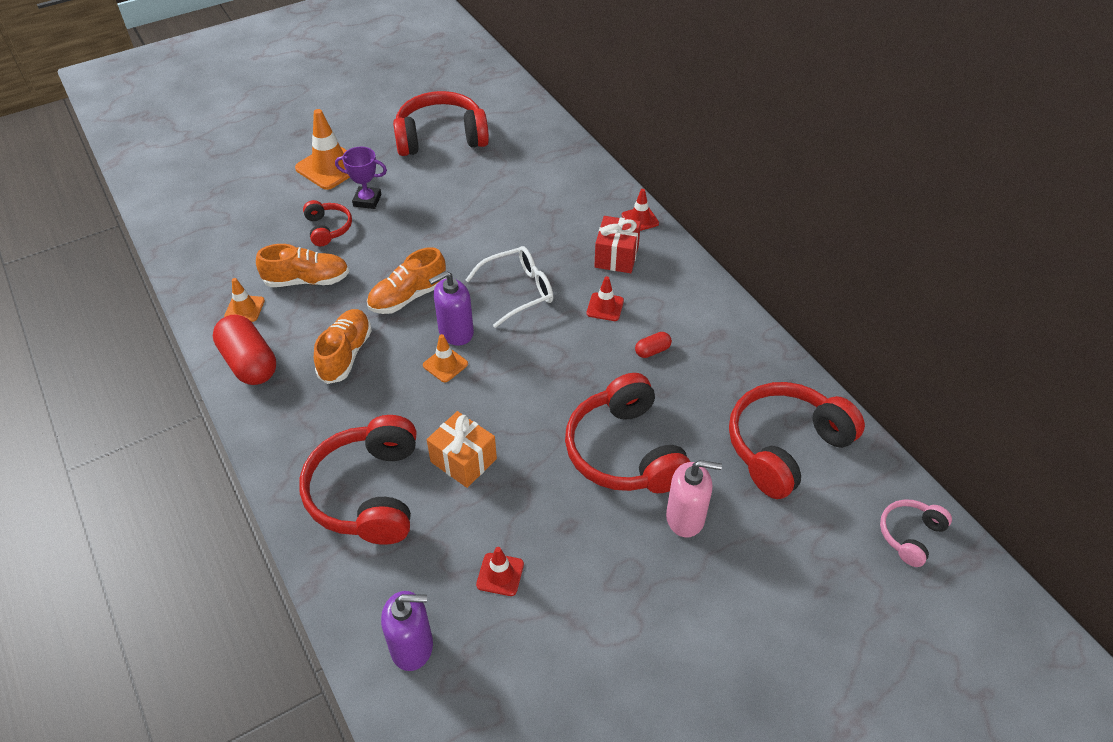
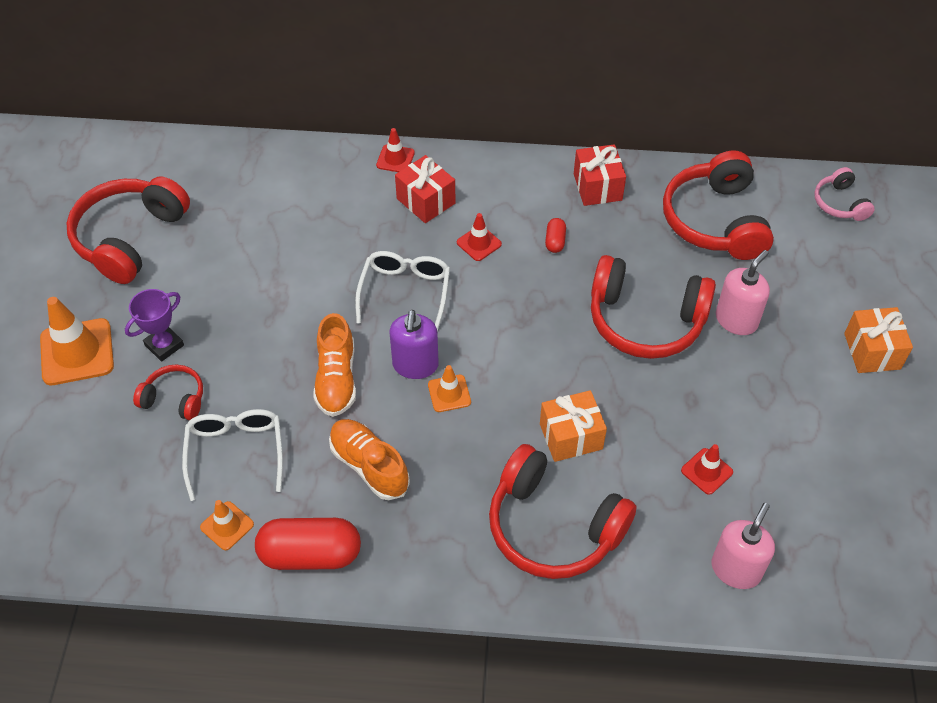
camera: 55 degrees left, 5 degrees up
orange shoe [256,244,349,287] -> white glasses [182,409,283,501]
purple soap dispenser [381,591,433,671] -> pink soap dispenser [711,503,775,589]
none -> red gift [574,144,626,206]
none -> orange gift [844,307,913,373]

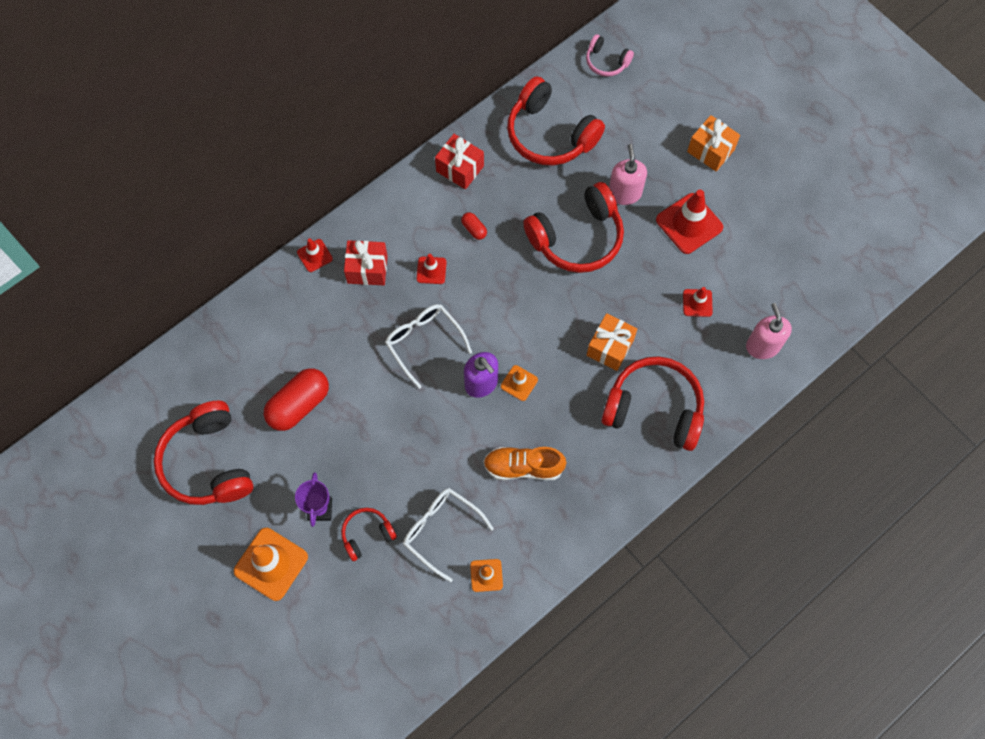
camera: 45 degrees left, 15 degrees up
red capsule [255,518,361,570] -> red capsule moved to [264,368,329,431]
orange shoe [313,313,356,417] -> none
red headphones [489,444,637,579] -> red headphones turned 150 degrees counterclockwise [601,356,704,451]
none -> red traffic cone [656,190,723,254]

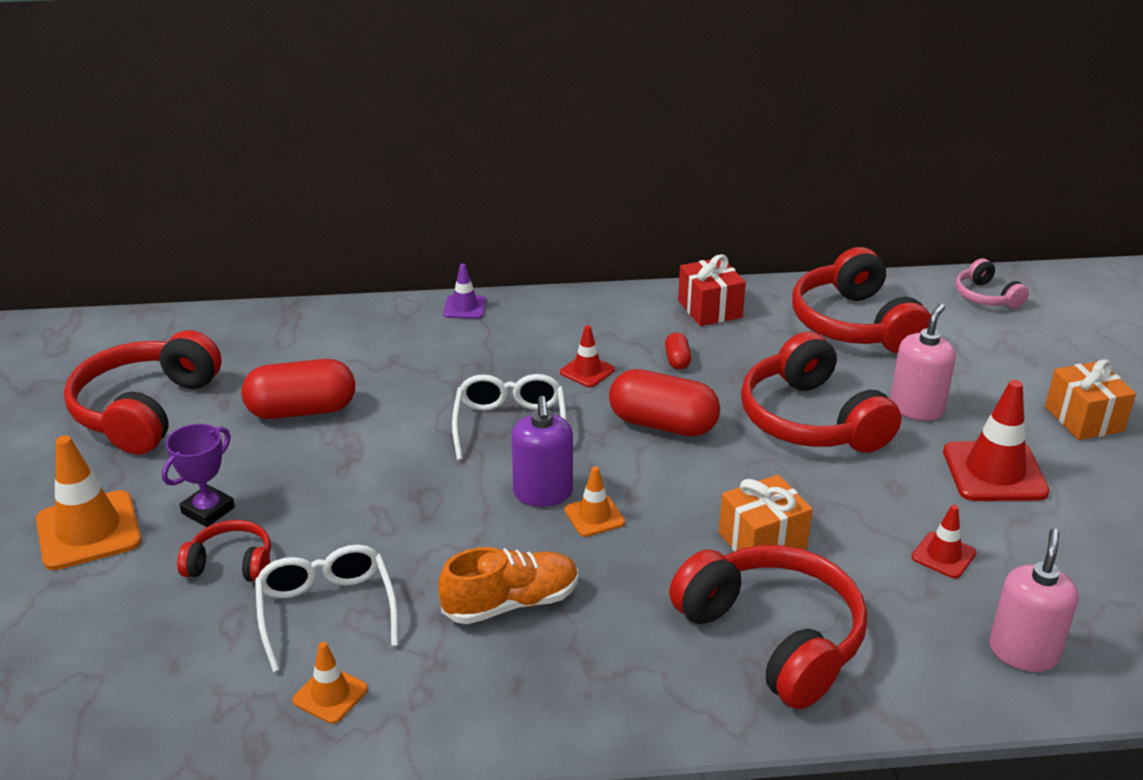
camera: 35 degrees right, 35 degrees down
red traffic cone [297,239,333,272] -> purple traffic cone [443,264,486,319]
red gift [344,240,388,285] -> none
orange shoe [483,447,566,480] -> orange shoe turned 120 degrees clockwise [438,547,578,624]
red headphones [523,182,624,273] -> red headphones turned 60 degrees clockwise [741,332,901,453]
none -> red capsule [609,369,720,437]

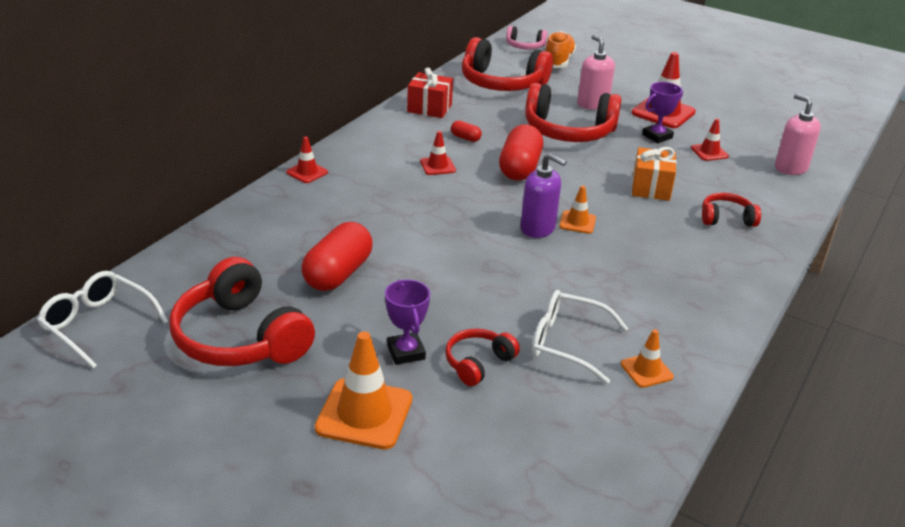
camera: 55 degrees left, 0 degrees up
orange shoe [438,547,578,624] -> orange shoe moved to [546,31,576,68]
purple traffic cone [443,264,486,319] -> red traffic cone [286,137,328,183]
white glasses [452,374,567,460] -> white glasses moved to [37,271,168,369]
red capsule [609,369,720,437] -> red capsule turned 45 degrees counterclockwise [499,125,543,181]
red headphones [669,545,867,709] -> red headphones [702,193,761,227], size x0.51
orange gift [1045,359,1136,440] -> none
none -> purple trophy [642,82,683,143]

